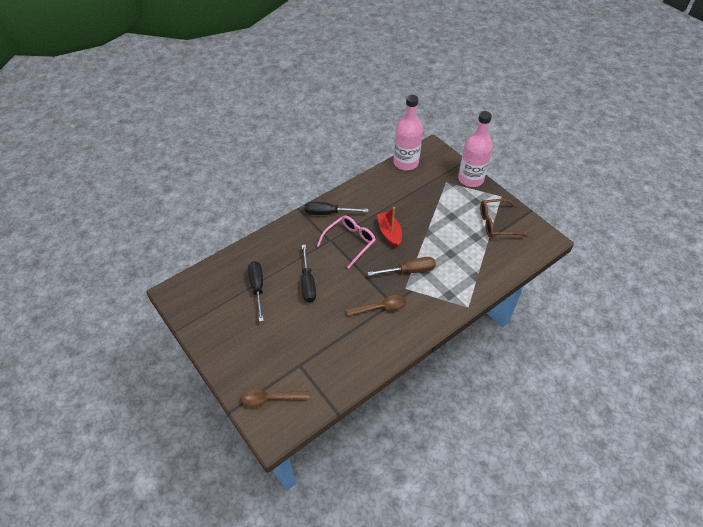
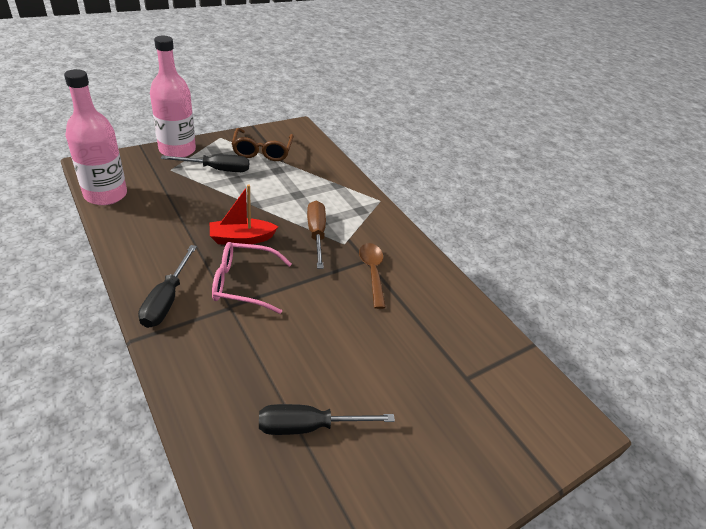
camera: 90 degrees left, 10 degrees down
brown spoon [241,389,309,407] -> none
black screwdriver [301,245,316,302] -> black screwdriver moved to [161,154,249,172]
pink glasses [317,215,376,269] -> pink glasses turned 45 degrees counterclockwise [212,242,292,314]

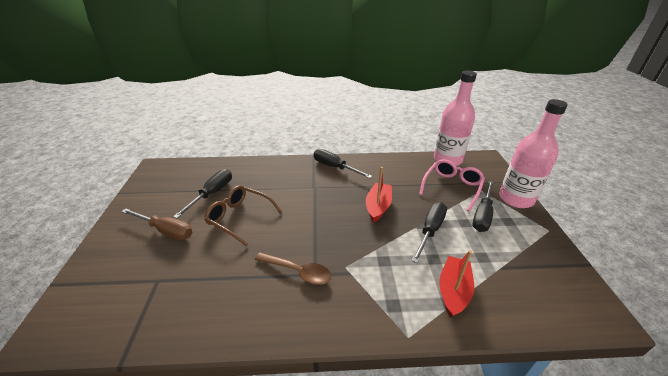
camera: 125 degrees right, 5 degrees down
pink glasses [212,242,292,314] -> pink glasses moved to [419,159,485,212]
brown glasses [232,128,294,161] -> brown glasses moved to [204,185,282,246]
brown screwdriver [307,200,326,269] -> brown screwdriver moved to [121,208,192,240]
none -> black screwdriver [412,202,447,263]
none -> red boat [439,250,474,318]

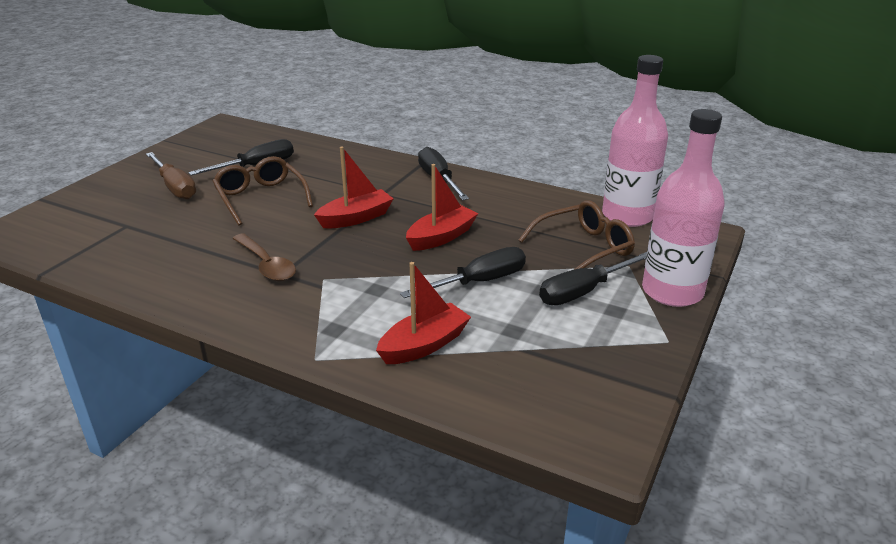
camera: 30 degrees right, 5 degrees down
pink glasses [419,159,485,212] -> brown glasses [518,200,635,269]
none -> red boat [314,146,394,228]

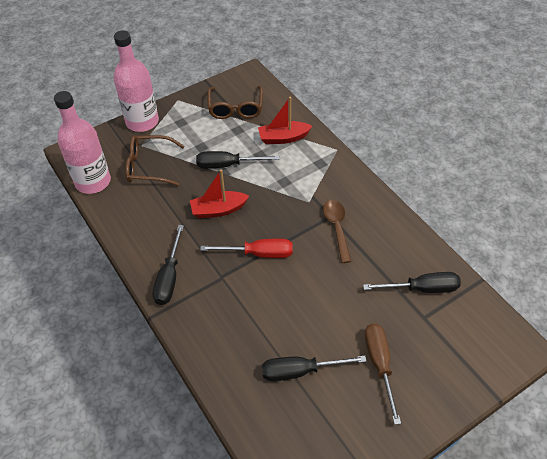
camera: 150 degrees left, 20 degrees up
brown glasses [213,156,313,225] -> brown glasses moved to [207,86,263,119]
red boat [314,146,394,228] -> red screwdriver [200,239,293,258]
black screwdriver [539,252,647,305] -> black screwdriver moved to [363,272,461,293]

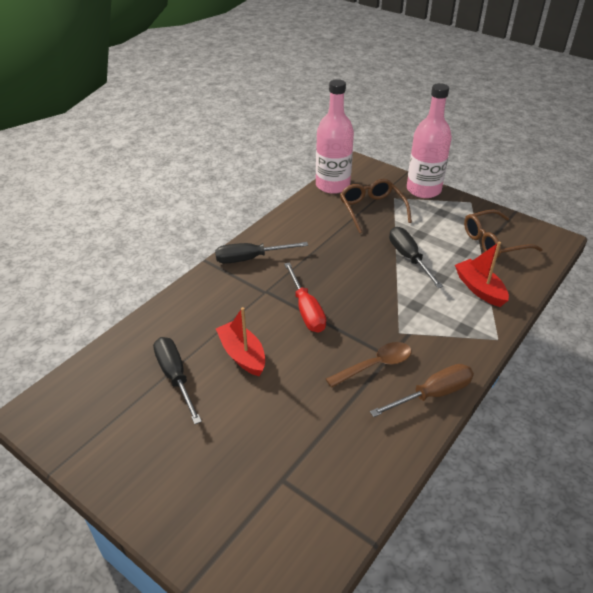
camera: 70 degrees right, 10 degrees down
red boat [190,169,249,218] -> red boat moved to [216,307,265,376]
black screwdriver [363,272,461,293] -> none
brown screwdriver [365,323,401,425] -> brown screwdriver moved to [370,364,474,417]

